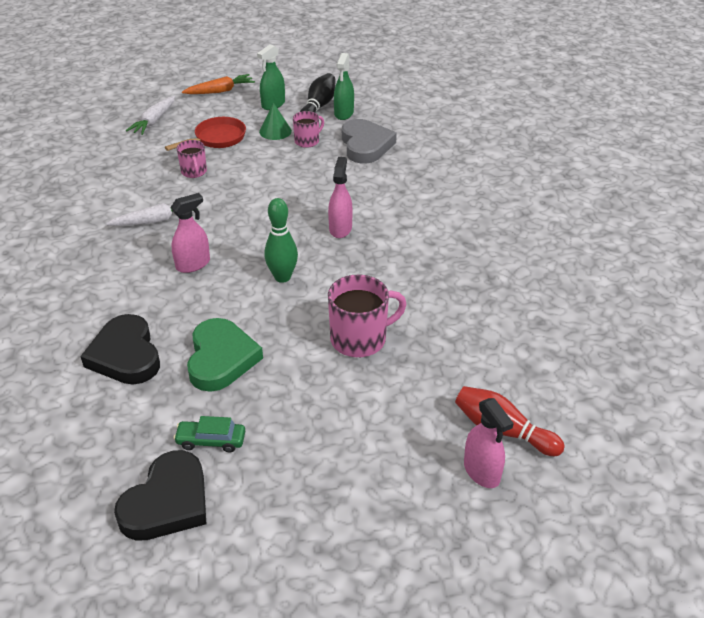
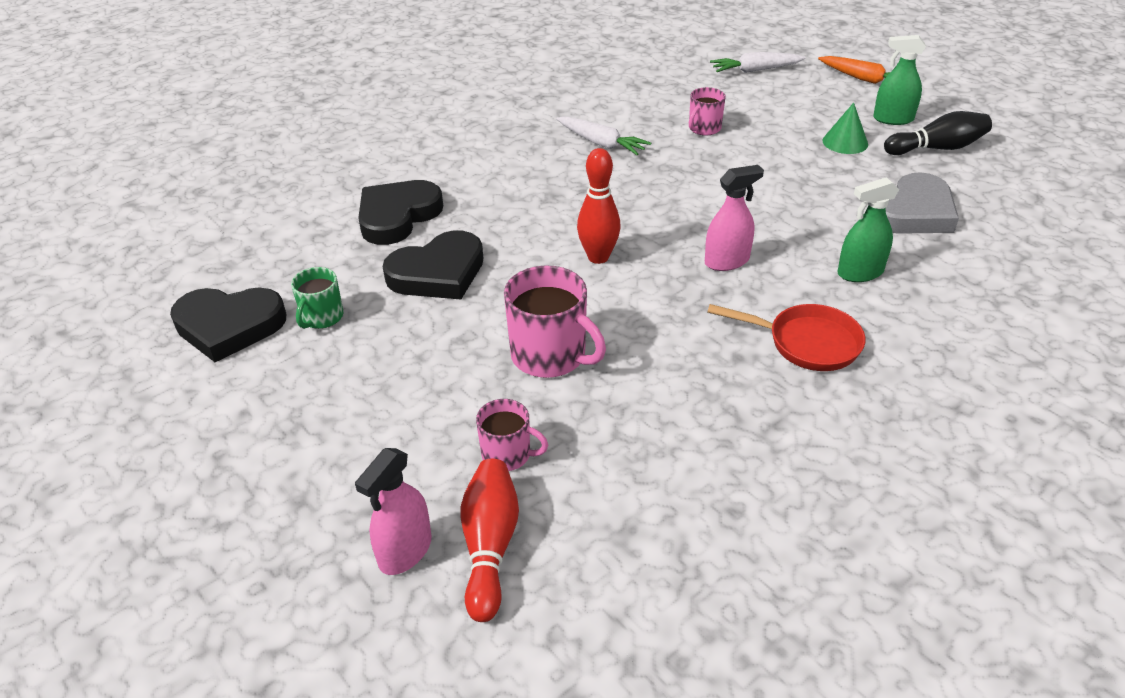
camera: 60 degrees right, 0 degrees up
red pan [165,117,246,151] -> red pan moved to [707,304,865,371]
pink spray bottle [171,193,210,273] -> none
green car [173,416,245,453] -> green mug [291,267,343,329]
green heart [187,318,263,392] -> black heart [382,230,483,300]
green bowling pin [264,198,298,283] -> red bowling pin [577,148,621,264]
pink mug [293,111,324,148] -> pink mug moved to [476,399,548,471]
green spray bottle [334,53,354,120] -> green spray bottle moved to [838,177,899,282]

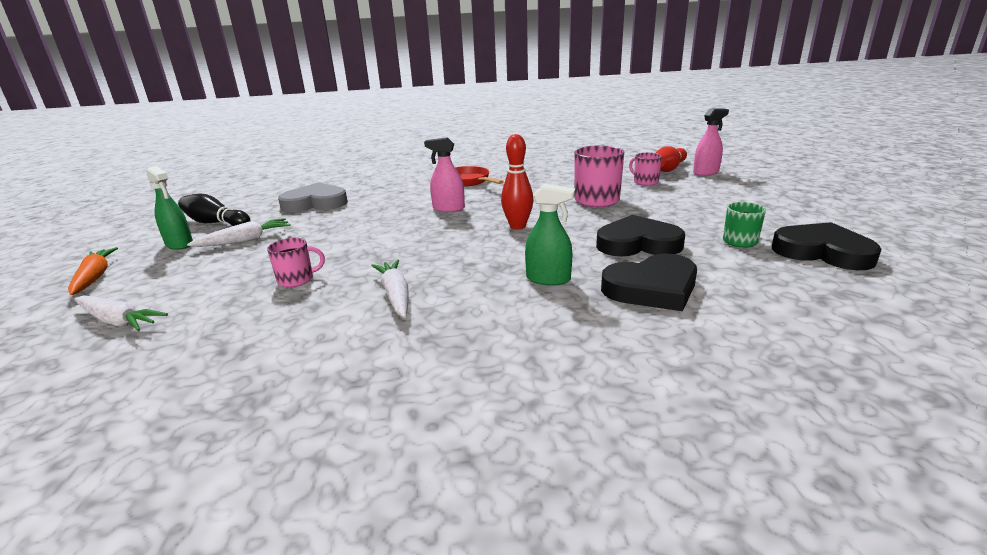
camera: 145 degrees left, 15 degrees down
green cone [823,103,868,154] -> white carrot [187,218,291,247]
green spray bottle [838,177,899,282] -> green spray bottle moved to [525,184,575,286]

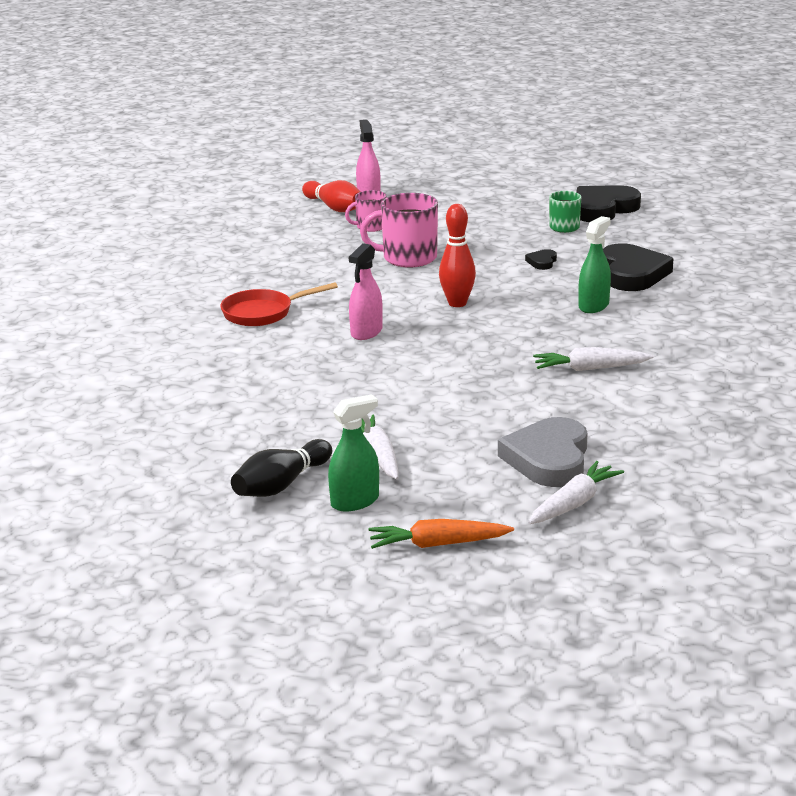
camera: 75 degrees left, 0 degrees up
pink mug [267,238,325,287] -> none
grey heart [278,182,348,212] -> grey heart moved to [498,417,587,487]
black heart [596,215,685,256] -> black heart [525,249,557,270], size x0.44

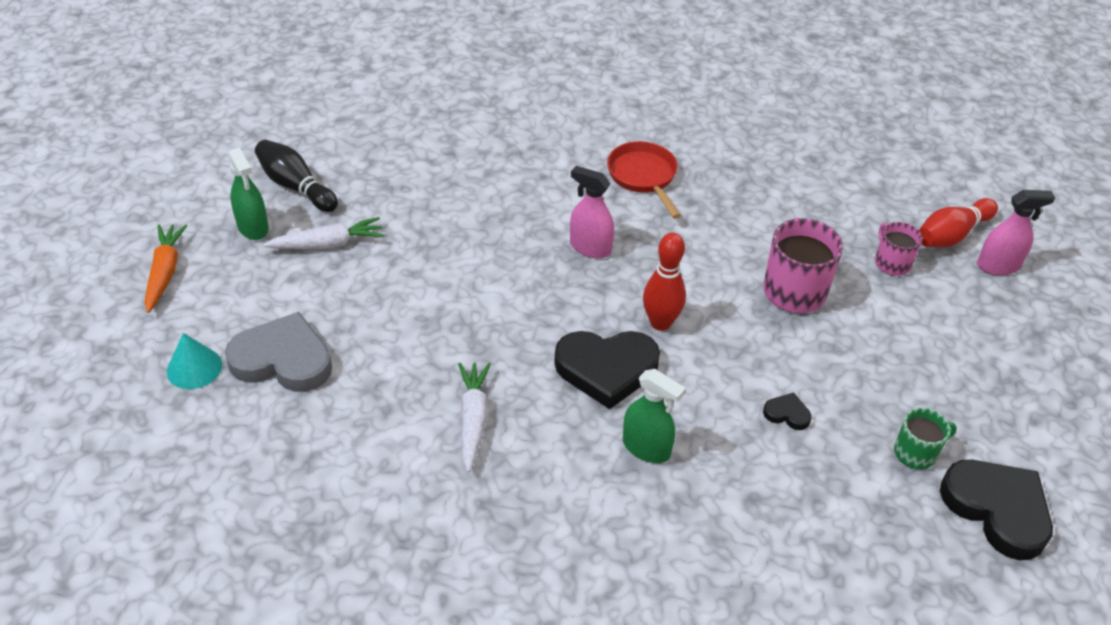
camera: 90 degrees right, 20 degrees up
white carrot [528,461,624,524] -> turquoise cone [167,333,222,389]
black heart [603,243,673,291] -> black heart moved to [554,331,660,409]

